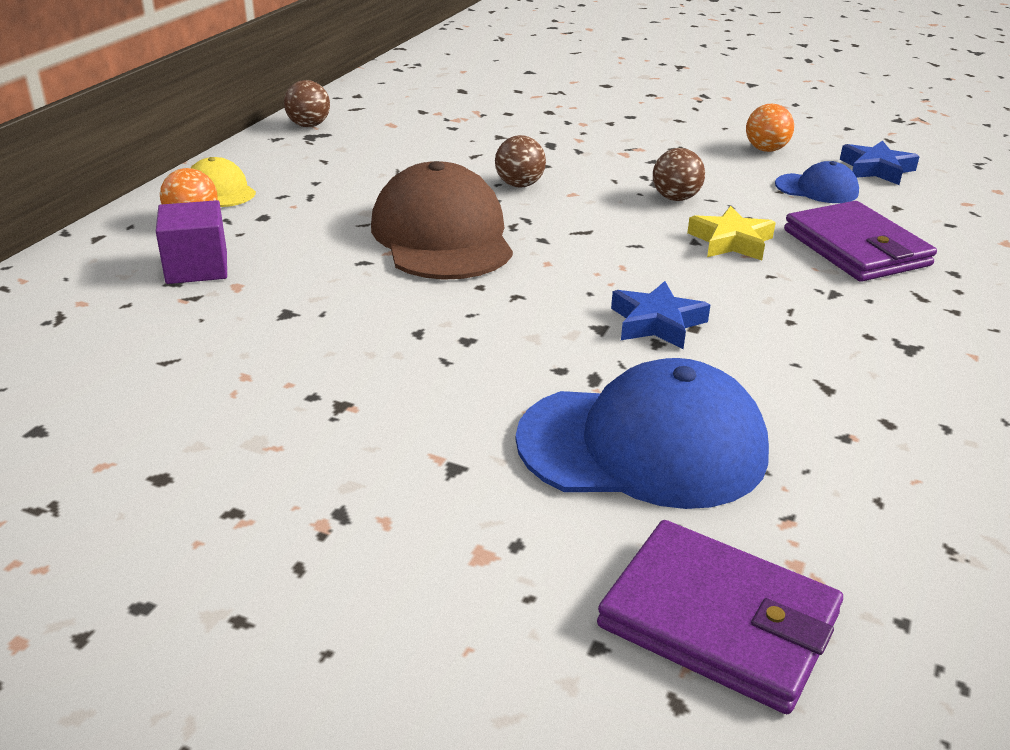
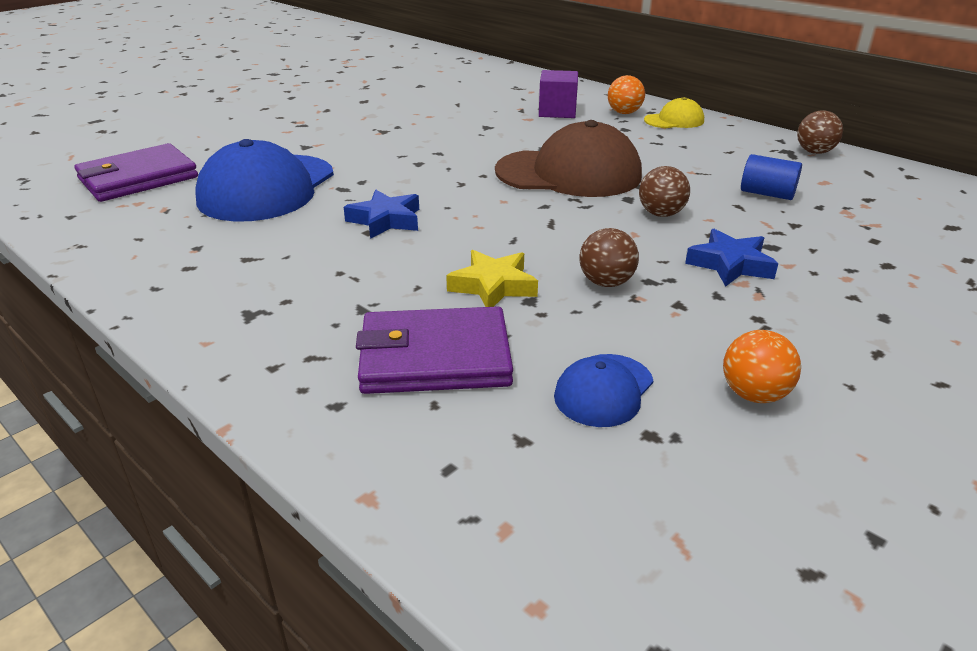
camera: 110 degrees right, 0 degrees up
blue star [840,140,920,185] -> blue star moved to [685,229,778,287]
none -> blue cylinder [741,154,802,200]

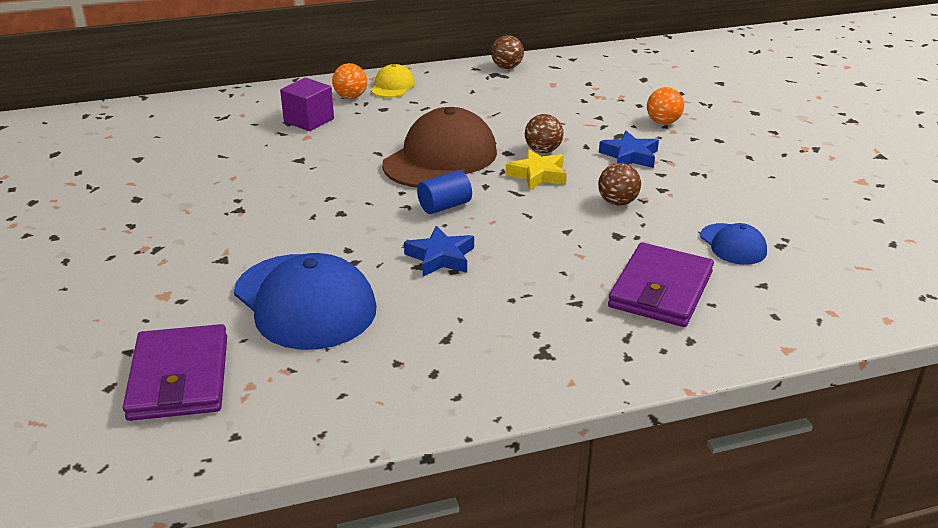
camera: 60 degrees left, 0 degrees up
yellow star [446,250,538,307] -> yellow star moved to [506,149,567,191]
orange ball [723,330,801,403] -> orange ball moved to [647,87,684,125]
blue cylinder [741,154,802,200] -> blue cylinder moved to [417,170,472,214]

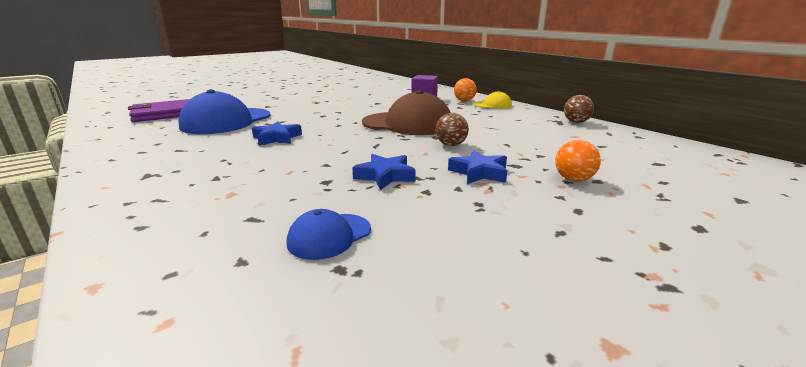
camera: 70 degrees right, 10 degrees down
blue cylinder [417,170,472,214] -> none
yellow star [506,149,567,191] -> none
brown ball [598,163,641,206] -> blue star [352,154,416,190]
purple wallet [608,242,714,327] -> none

